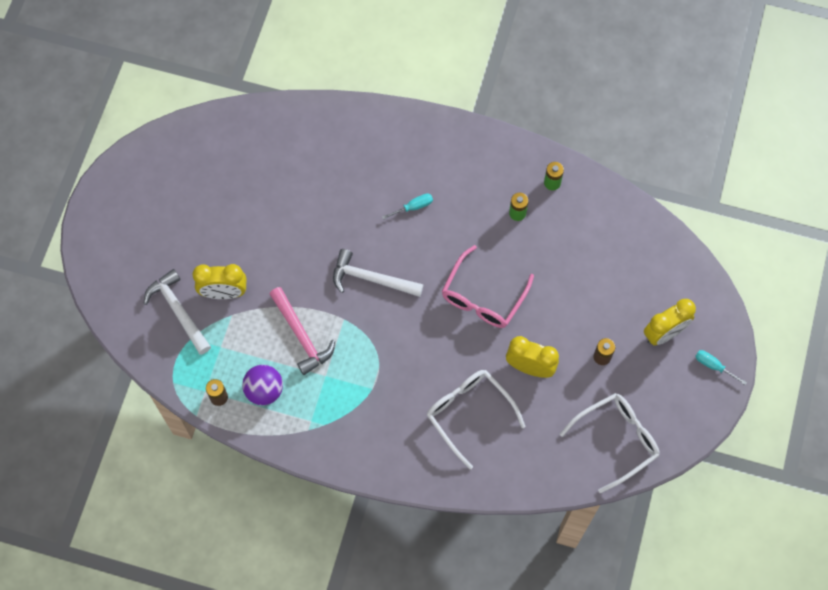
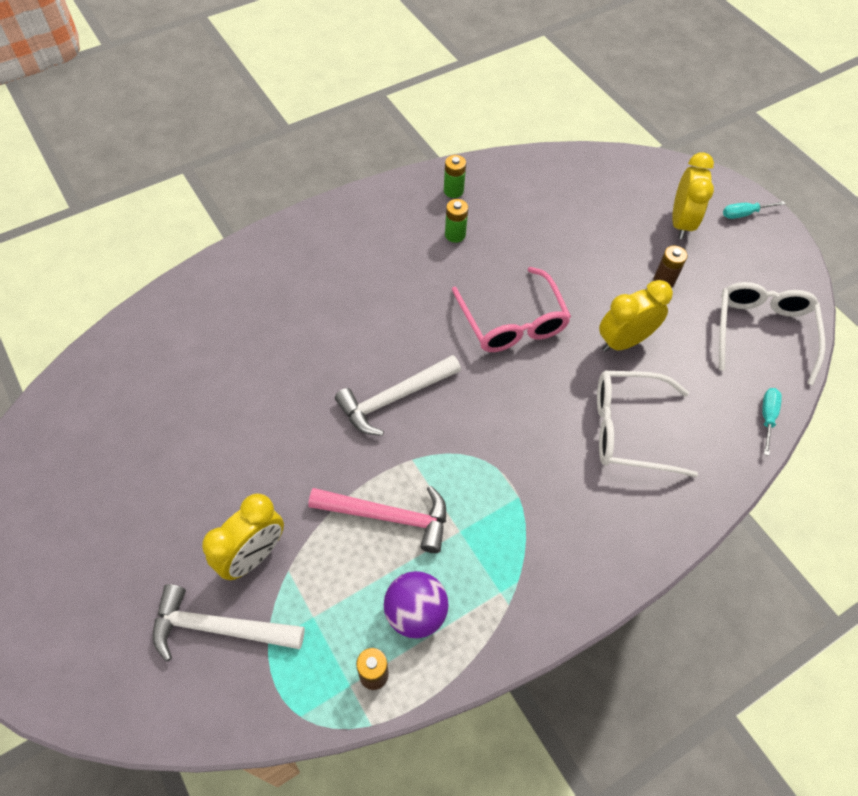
camera: 50 degrees left, 10 degrees down
turquoise screwdriver [382,193,433,220] -> turquoise screwdriver moved to [762,388,782,456]

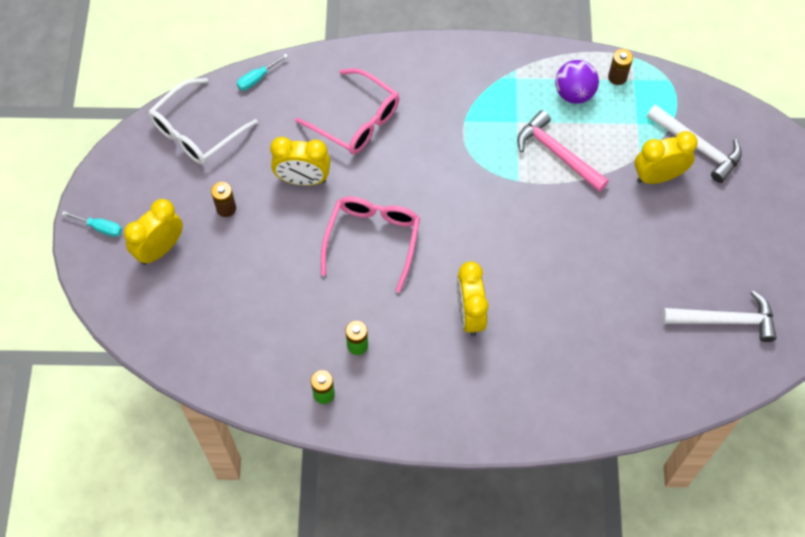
camera: 145 degrees left, 5 degrees up
white hammer [335,355,461,436] -> white hammer moved to [662,291,777,342]
white glasses [597,371,698,477] -> pink glasses [295,68,399,154]
none -> yellow clock [457,261,489,336]

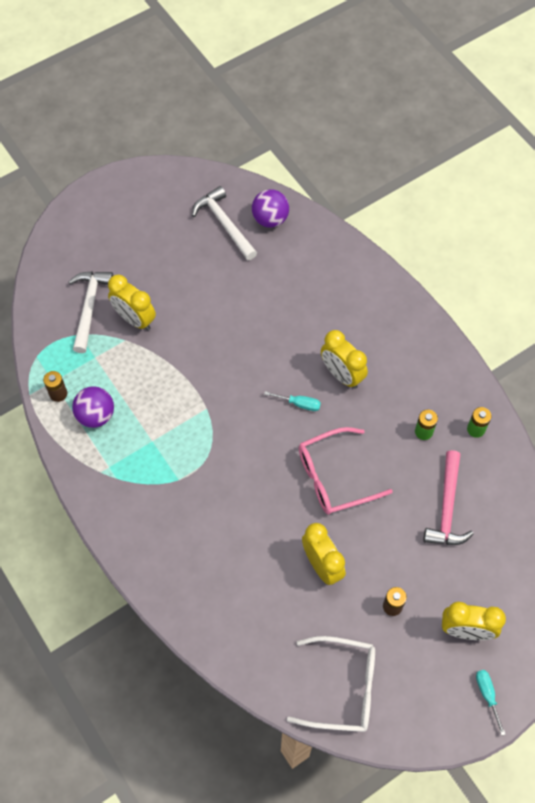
camera: 125 degrees left, 0 degrees up
turquoise screwdriver [237,54,288,90] -> turquoise screwdriver moved to [264,391,321,411]
pink glasses [295,68,399,154] -> none
yellow clock [457,261,489,336] -> yellow clock turned 90 degrees clockwise [321,330,368,389]
pink hammer [517,110,609,192] -> pink hammer moved to [424,450,474,545]
none -> purple ball [252,189,289,228]

